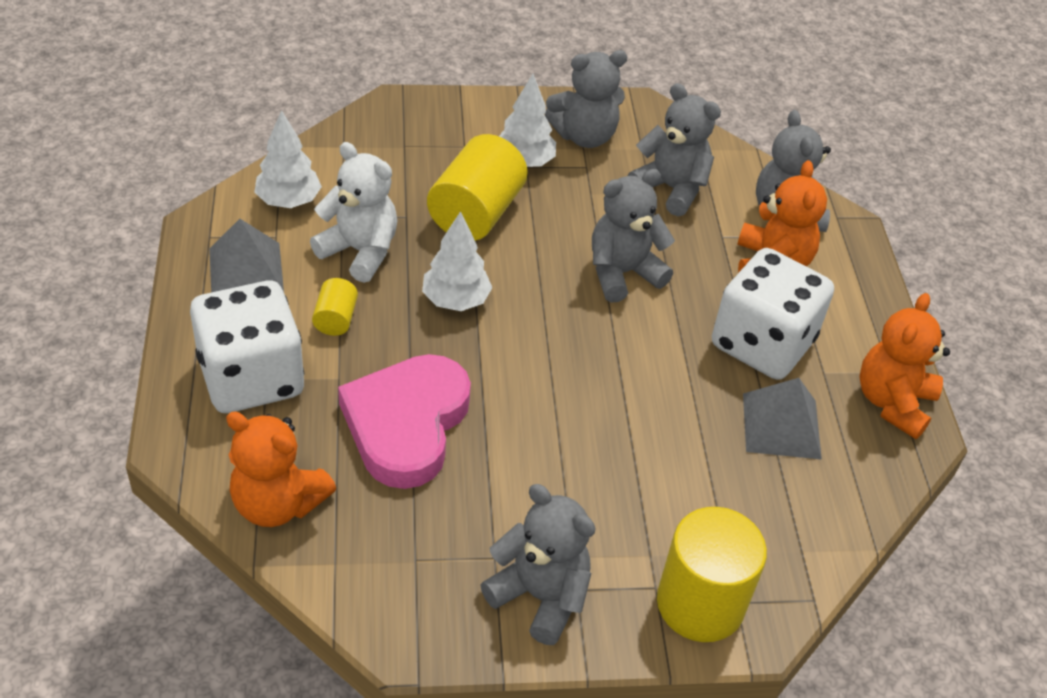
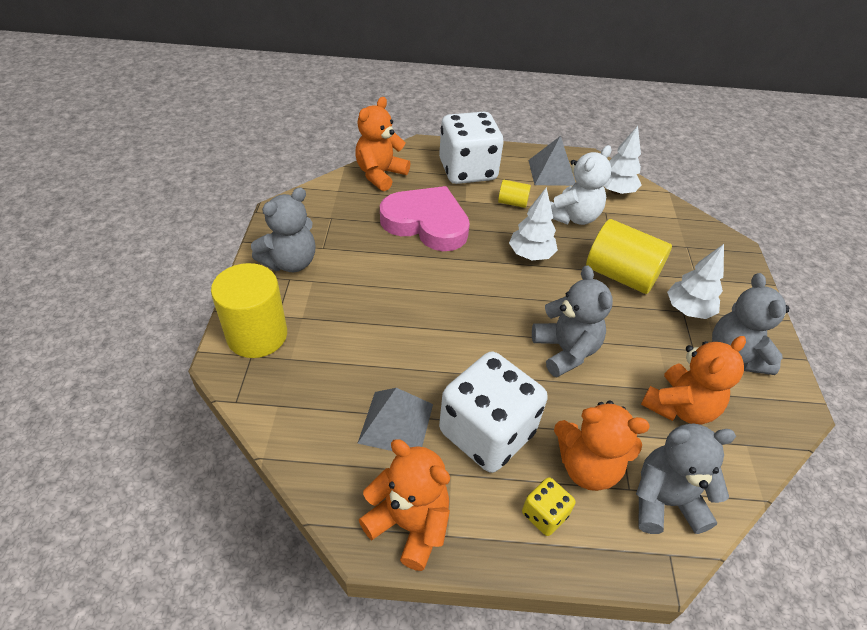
camera: 100 degrees right, 0 degrees up
grey teddy bear [628,83,721,216] -> orange teddy bear [641,336,746,425]
none -> yellow dice [522,477,575,536]

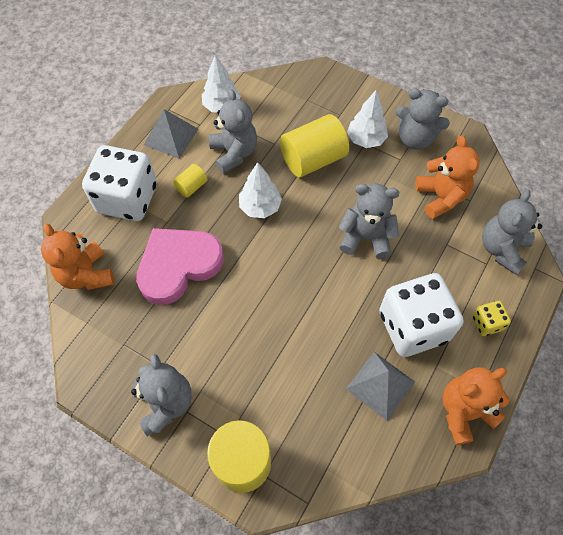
camera: 60 degrees left, 15 degrees up
white teddy bear [550,145,612,225] -> grey teddy bear [209,89,257,174]
orange teddy bear [554,401,649,491] -> none

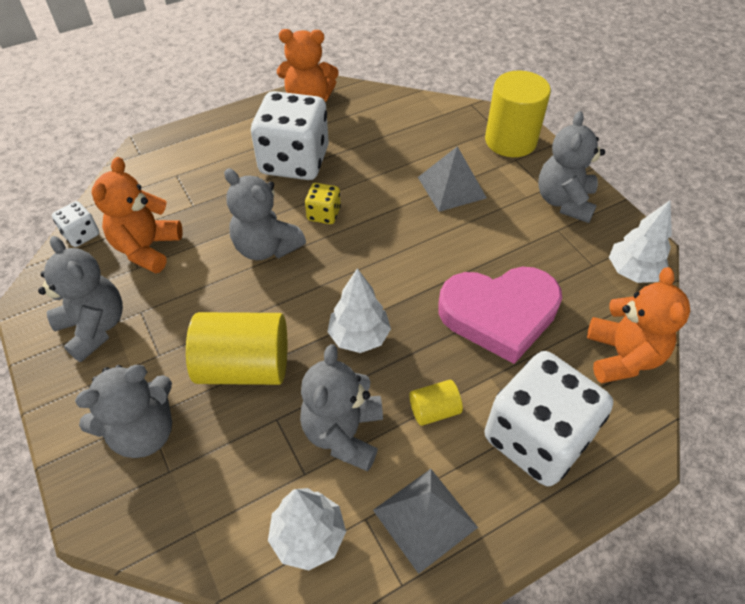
camera: 150 degrees left, 10 degrees down
grey pyramid [346,352,415,421] -> grey pyramid moved to [418,146,487,212]
white tree [347,90,388,148] -> white tree moved to [609,200,672,283]
yellow dice [472,301,511,336] -> yellow dice moved to [305,183,341,224]
grey teddy bear [482,190,542,275] -> grey teddy bear moved to [75,365,172,458]
none -> white dice [52,201,99,247]

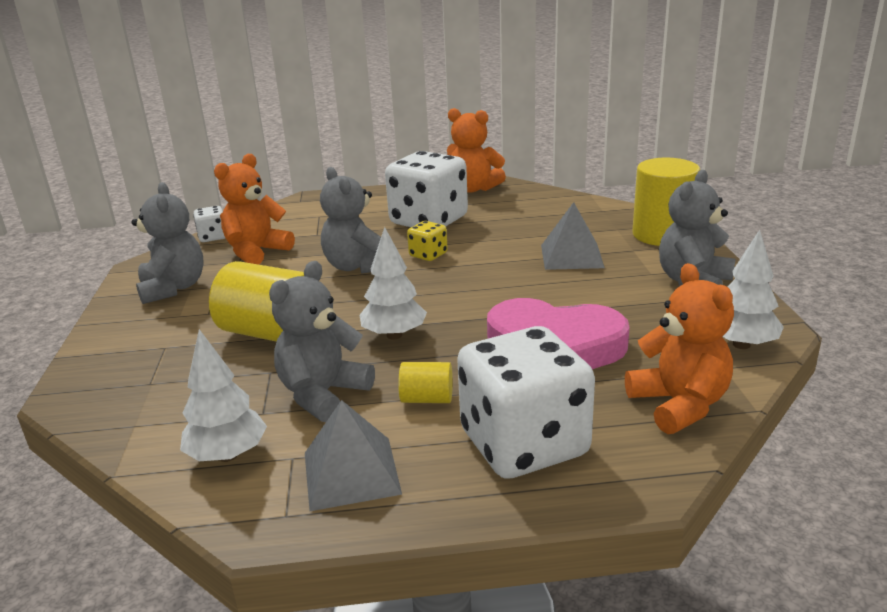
camera: 25 degrees right, 25 degrees down
grey teddy bear [75,365,172,458] -> none
orange teddy bear [587,267,690,384] -> orange teddy bear turned 45 degrees counterclockwise [625,263,734,434]

